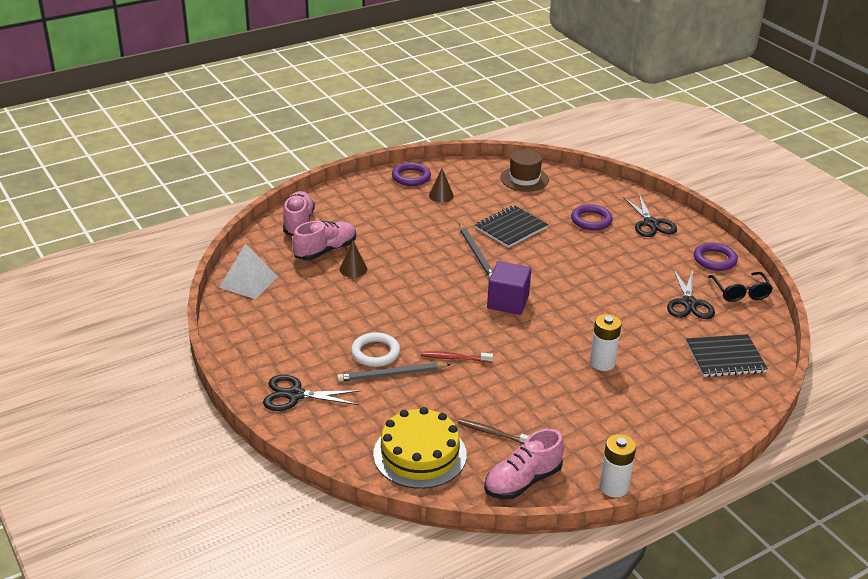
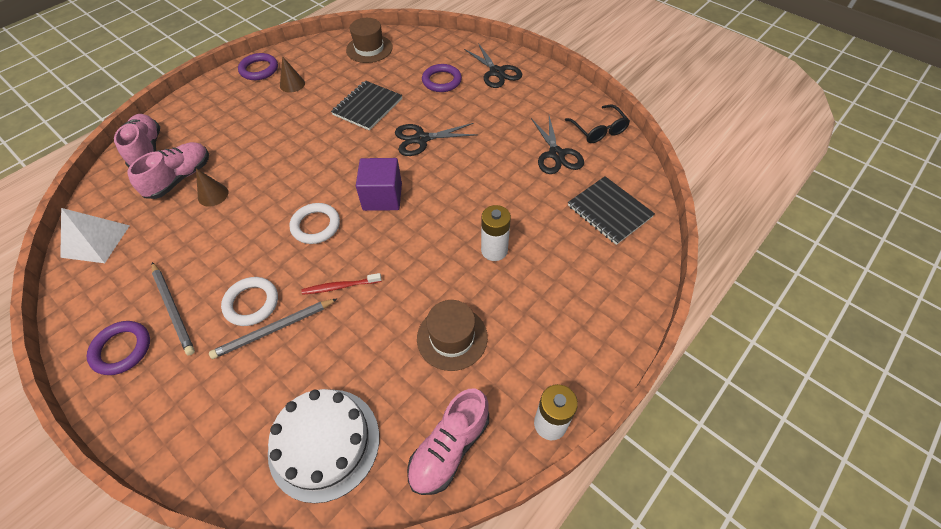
camera: 15 degrees left, 20 degrees up
black scissors [263,375,362,411] -> black scissors moved to [395,123,478,156]
yellow cake [373,407,467,489] -> white cake [268,389,379,503]
brown toothbrush [458,419,529,444] -> none
grey pencil [459,224,493,278] -> grey pencil moved to [152,262,195,355]
black notebook [686,334,768,377] -> black notebook turned 75 degrees clockwise [568,176,655,245]
purple ring [694,243,738,271] -> purple ring moved to [87,321,150,375]
none -> white ring [289,203,340,244]
none -> brown hat [417,300,488,371]

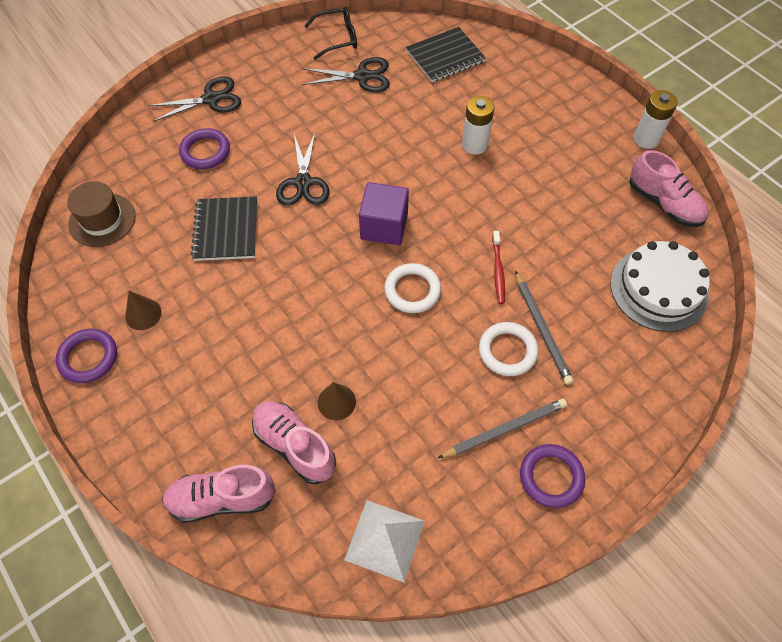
camera: 80 degrees left, 5 degrees up
black notebook [331,81,402,131] -> black notebook turned 45 degrees clockwise [191,196,257,261]
brown hat [417,300,488,371] -> none

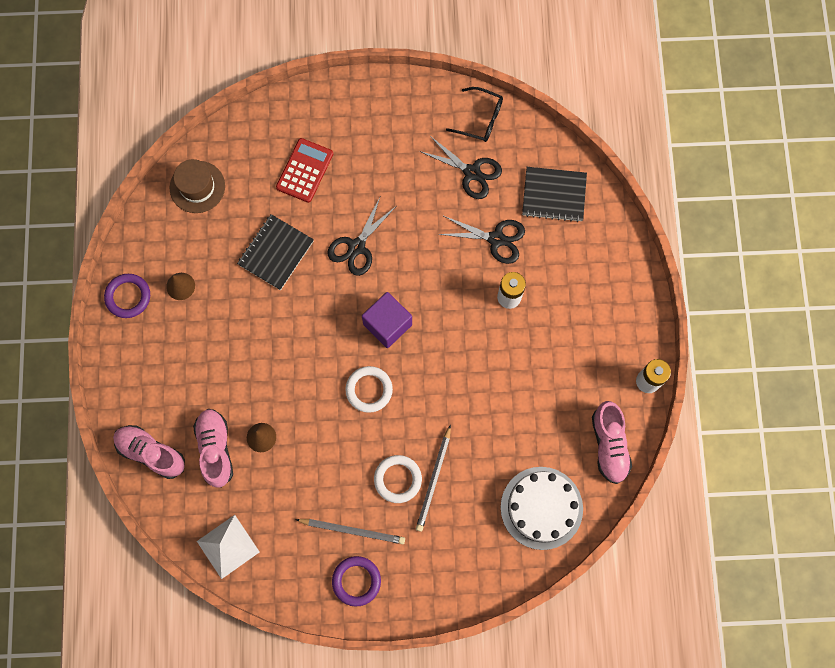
camera: 35 degrees right, 15 degrees up
black scissors [148,77,241,122] -> black scissors moved to [438,216,525,264]
purple ring [179,128,230,169] -> red calculator [276,138,333,203]
red toothbrush [492,231,505,304] -> none

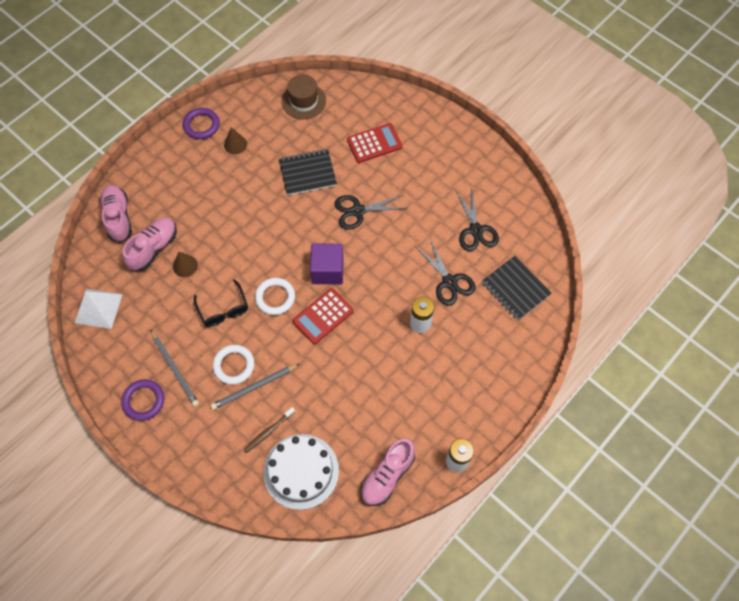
camera: 45 degrees right, 10 degrees down
black glasses [446,87,503,142] -> black glasses moved to [194,279,248,327]
none -> brown toothbrush [243,407,295,453]
none -> red calculator [293,288,354,345]

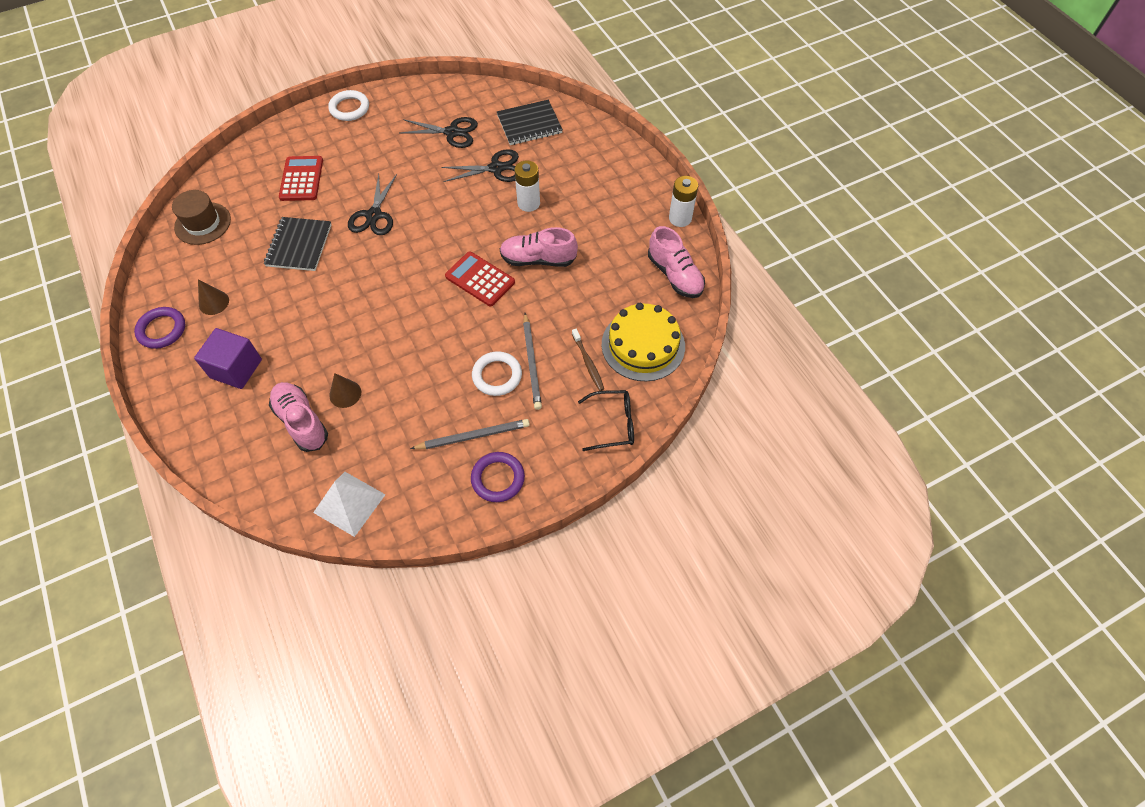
camera: 70 degrees left, 5 degrees down
pink shoe [99,185,132,242] -> pink shoe moved to [500,227,578,267]
black glasses [194,279,248,327] -> black glasses moved to [578,390,634,451]
white ring [255,278,295,315] -> white ring moved to [328,90,369,121]
white cake [263,434,339,510] -> yellow cake [601,303,685,381]
red calculator [293,288,354,345] -> red calculator turned 150 degrees clockwise [445,252,515,306]
purple cube [310,243,344,284] -> purple cube moved to [194,328,262,389]

